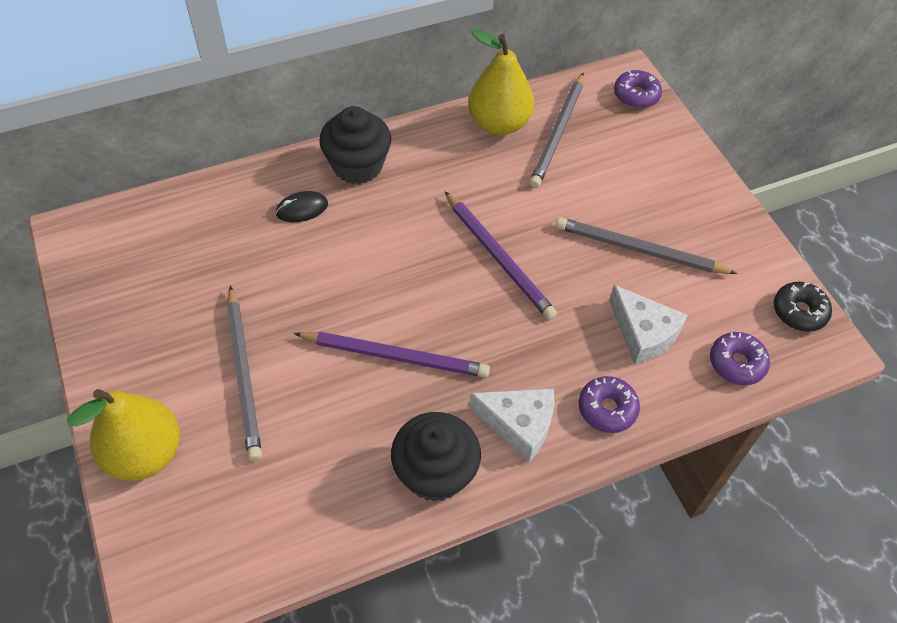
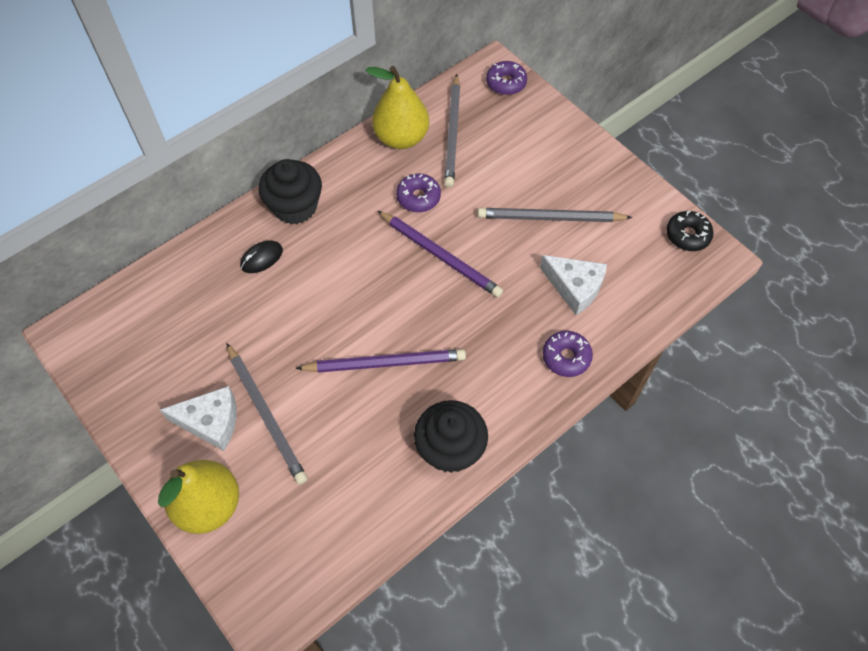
camera: 15 degrees left, 5 degrees up
white cheese [469,389,555,462] -> white cheese moved to [160,386,236,451]
purple donut [710,332,770,385] -> purple donut moved to [396,174,441,212]

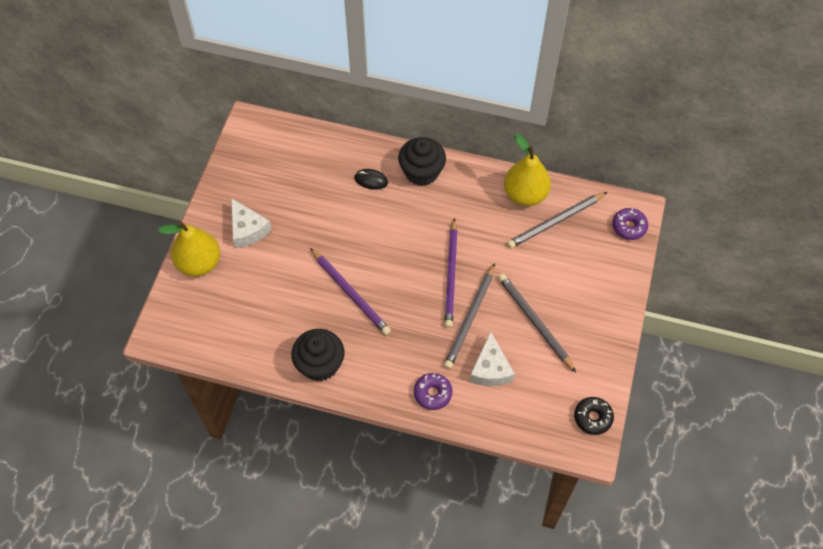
camera: 55 degrees right, 0 degrees up
grey pencil [226,343,308,485] -> grey pencil moved to [444,263,495,369]
purple donut [396,174,441,212] -> none

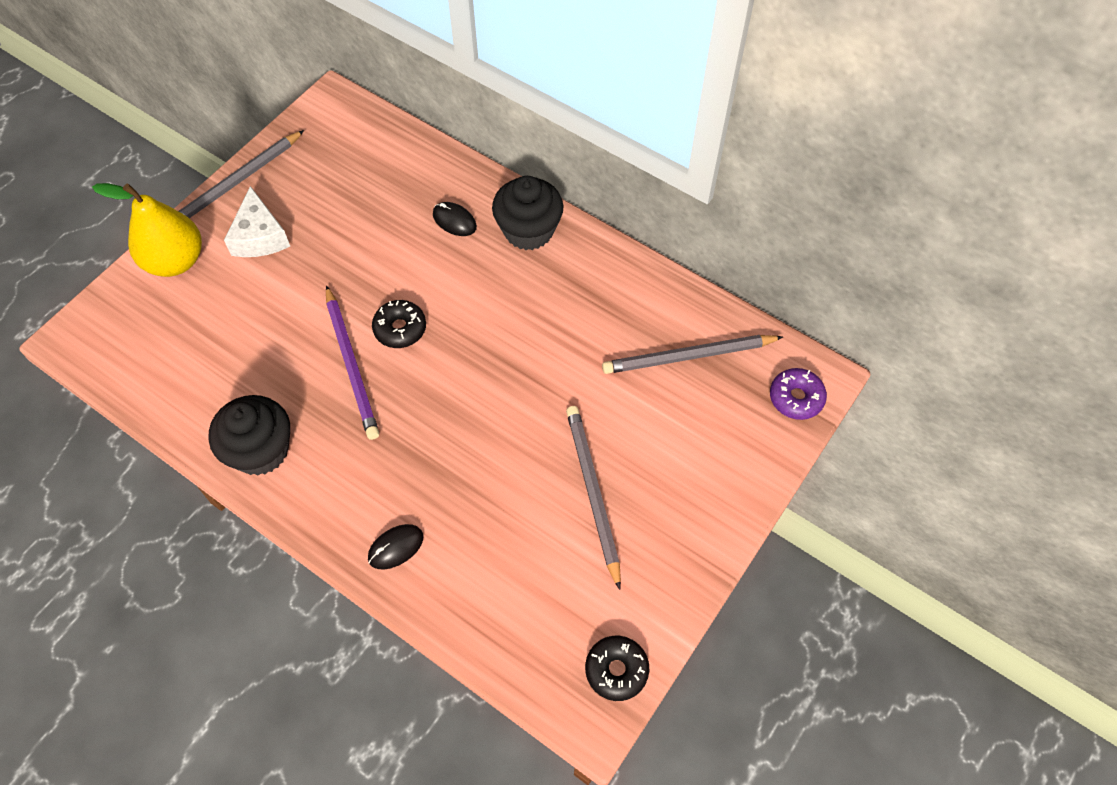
camera: 20 degrees right, 0 degrees up
purple donut [414,373,452,410] -> black mouse [368,524,423,570]
purple pencil [444,218,458,328] -> none
grey pencil [444,263,495,369] -> grey pencil moved to [179,130,304,218]
white cheese [469,331,515,386] -> none
yellow pear [504,134,551,206] -> none
none -> black donut [372,300,426,348]

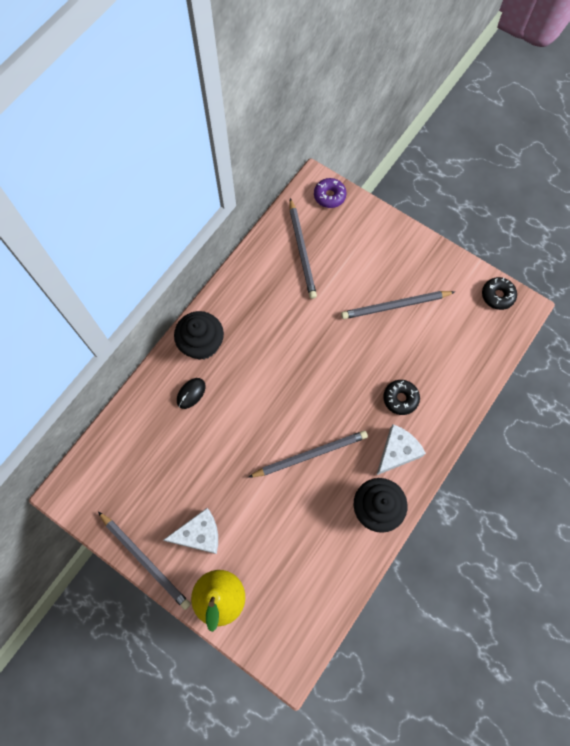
camera: 90 degrees left, 10 degrees up
purple pencil [326,285,379,440] -> grey pencil [248,431,368,478]
black mouse [368,524,423,570] -> none
black donut [372,300,426,348] -> black donut moved to [383,380,420,415]
none -> white cheese [377,424,426,475]

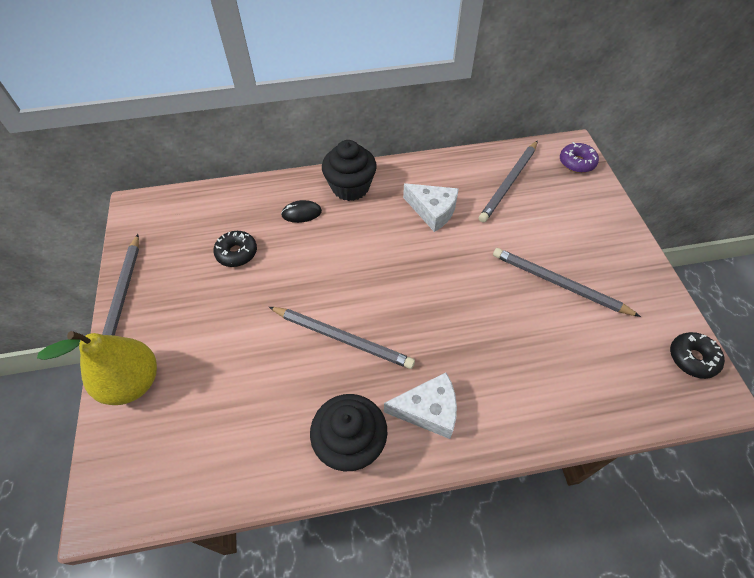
camera: 45 degrees right, 15 degrees down
white cheese [164,508,218,554] -> white cheese moved to [403,183,459,232]
black donut [383,380,420,415] -> black donut moved to [213,231,257,267]

